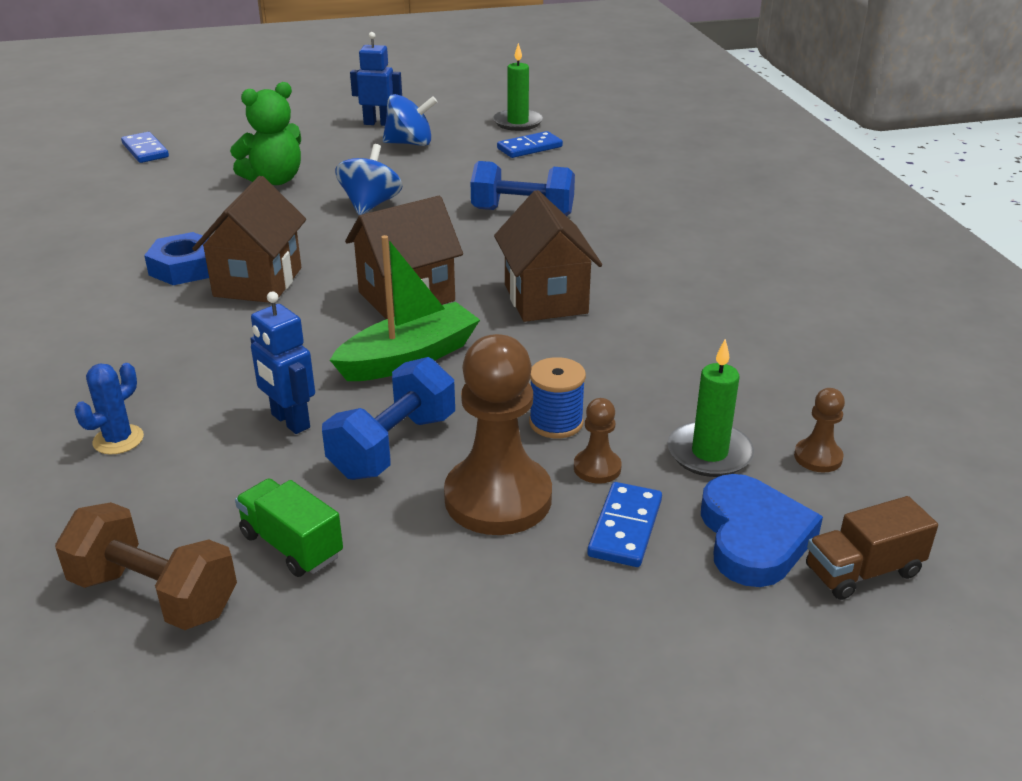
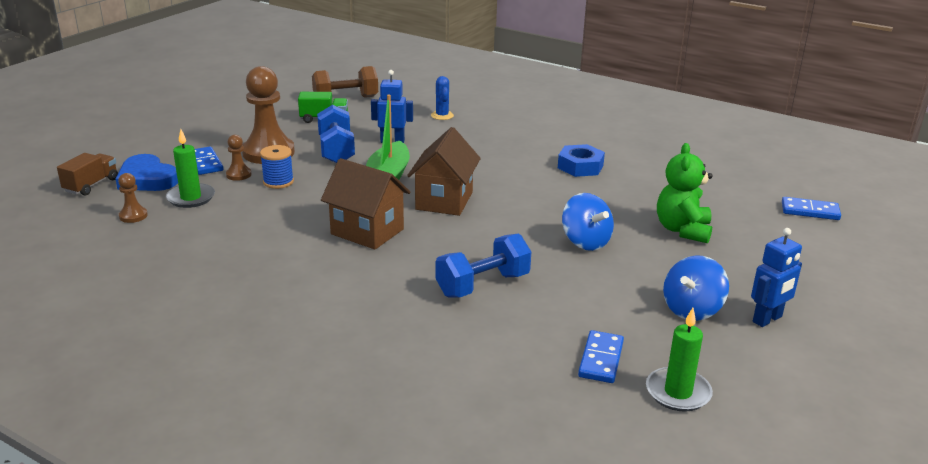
camera: 135 degrees right, 5 degrees down
brown house [192,176,306,303] -> none

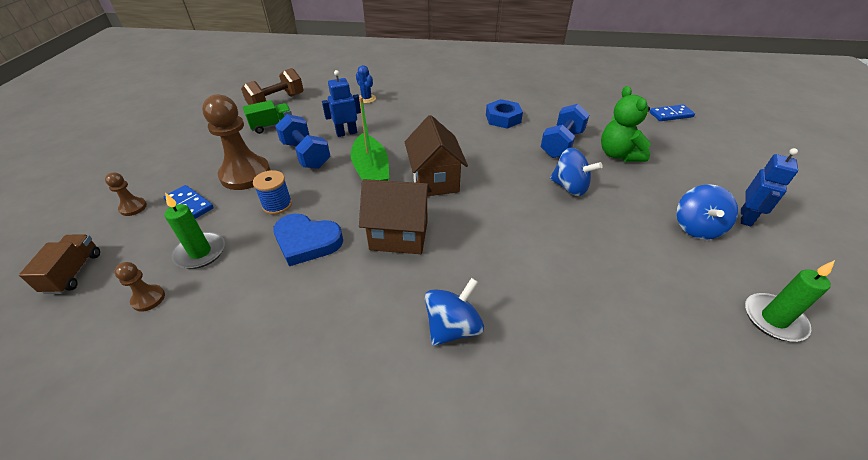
camera: 25 degrees left, 15 degrees up
blue heart [116,154,178,191] -> blue heart moved to [273,214,343,266]
brown pawn [226,135,252,181] -> brown pawn moved to [105,172,147,216]
blue dumbbell [436,234,531,298] -> blue dumbbell moved to [541,104,590,158]
blue domino [578,330,624,383] -> none
none -> blue spinning top [425,278,484,346]

